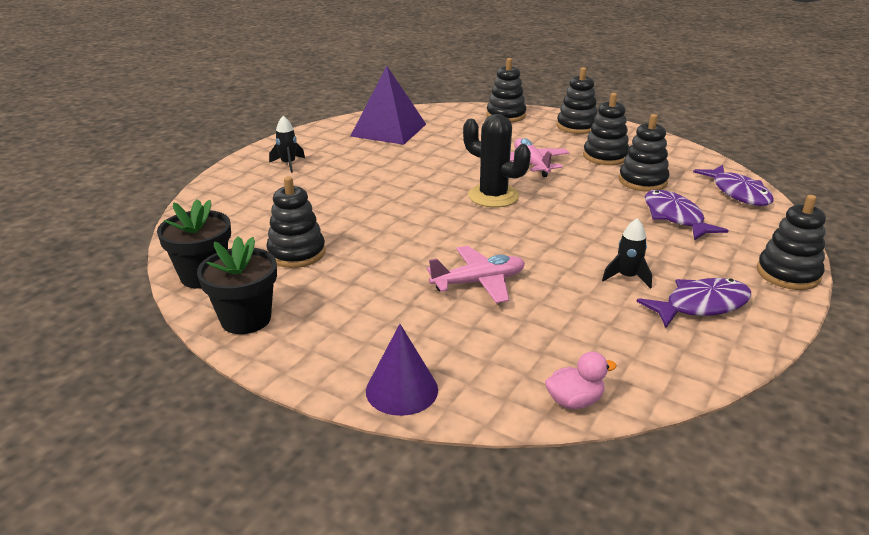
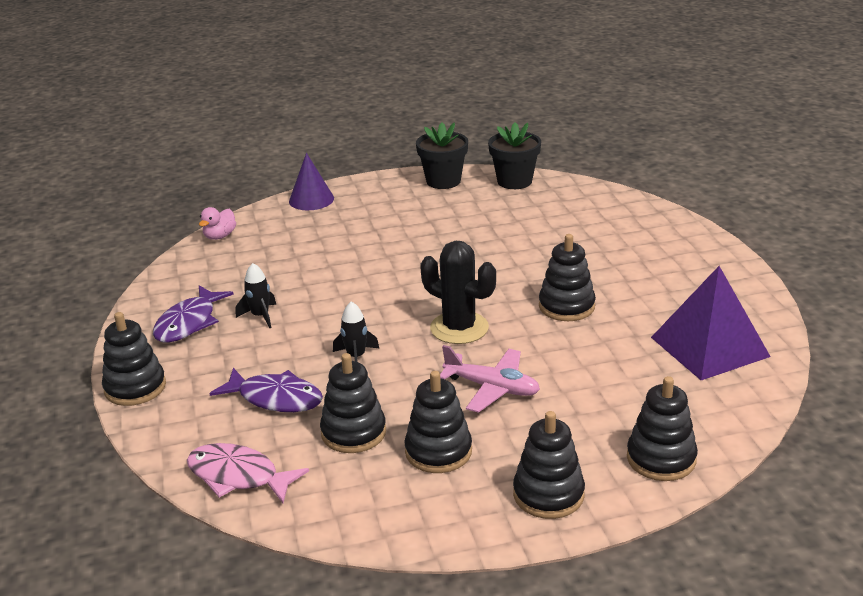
camera: 135 degrees right, 0 degrees up
black stacking toy [266,176,326,268] -> black stacking toy moved to [539,234,596,321]
black rocket [269,116,305,173] -> black rocket moved to [333,301,379,362]
pink plane [427,246,525,303] -> none
black cactus [463,114,531,207] -> black cactus turned 45 degrees clockwise [420,241,496,344]
purple fish [693,165,774,206] -> pink fish [187,443,309,503]

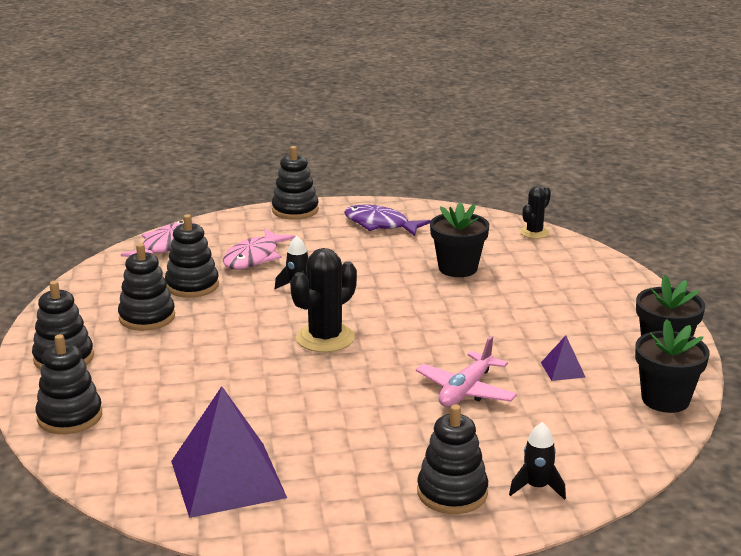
camera: 95 degrees right, 5 degrees down
pink duck [199,207,236,240] -> black cactus [520,186,551,239]
purple fish [209,368,323,412] -> pink fish [223,229,296,269]
black rocket [236,263,276,328] -> black rocket moved to [509,422,566,500]
purple cone [289,153,334,210] -> none
pink plane [440,345,540,413] -> pink plane moved to [416,336,517,407]
black stacking toy [539,234,596,321] -> black stacking toy moved to [417,405,488,514]
none -> black flower pot [430,202,489,277]
none -> purple pyramid [541,336,586,381]

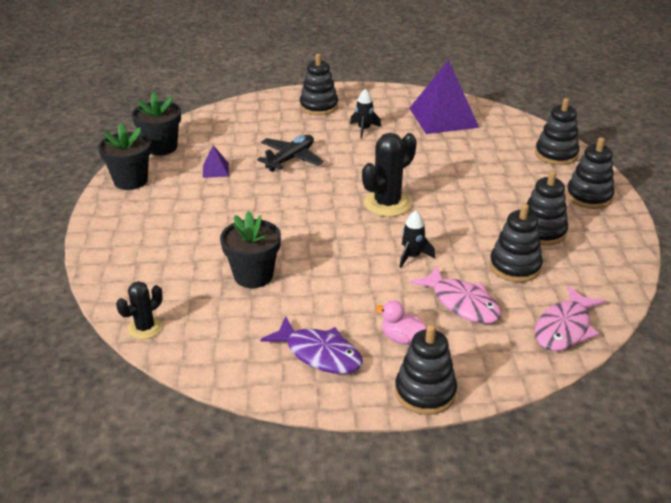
camera: 175 degrees left, 10 degrees up
pink fish [223,229,296,269] -> pink fish turned 105 degrees clockwise [410,266,501,323]
pink plane [416,336,517,407] -> black plane [257,134,324,172]
black rocket [509,422,566,500] -> black rocket moved to [350,89,381,139]
none -> pink duck [375,301,427,345]

